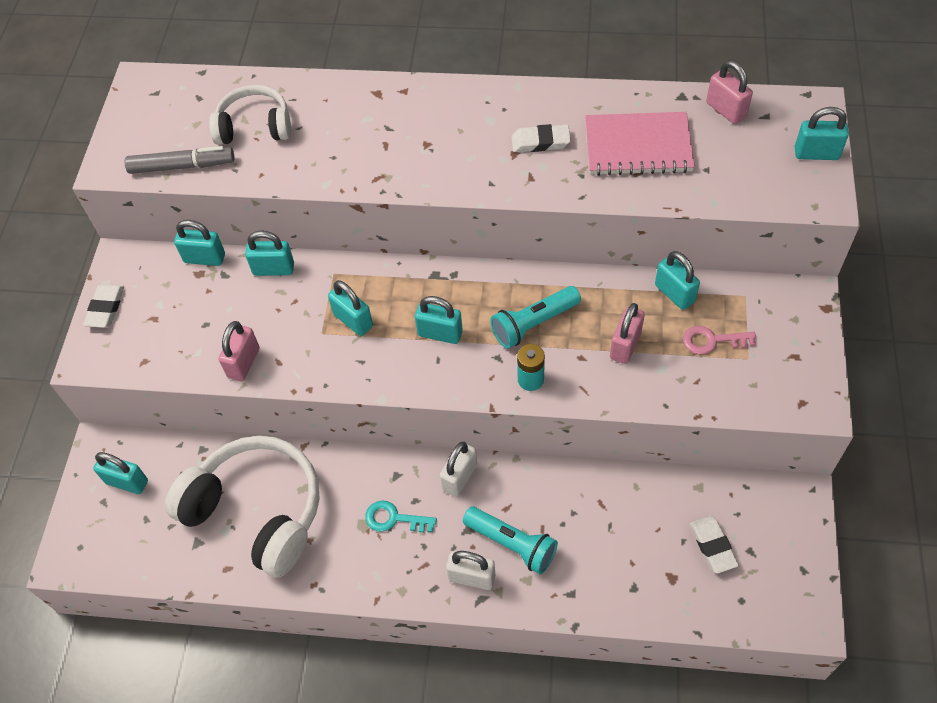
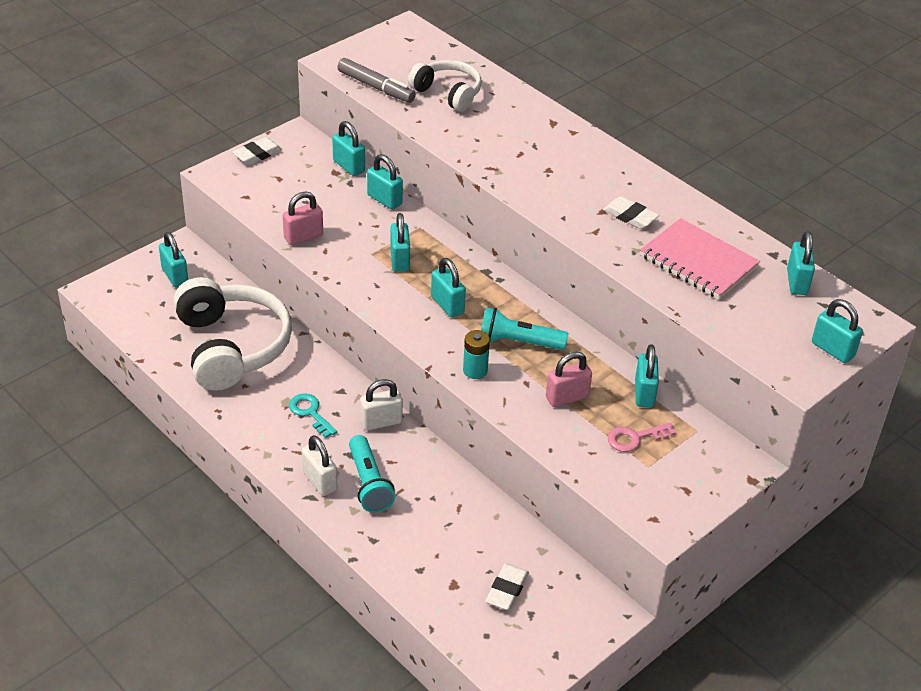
camera: 35 degrees right, 15 degrees down
pink key [683,326,756,355] -> pink key turned 60 degrees counterclockwise [608,422,676,452]
pink padlock [706,60,753,124] -> turquoise padlock [787,231,815,295]

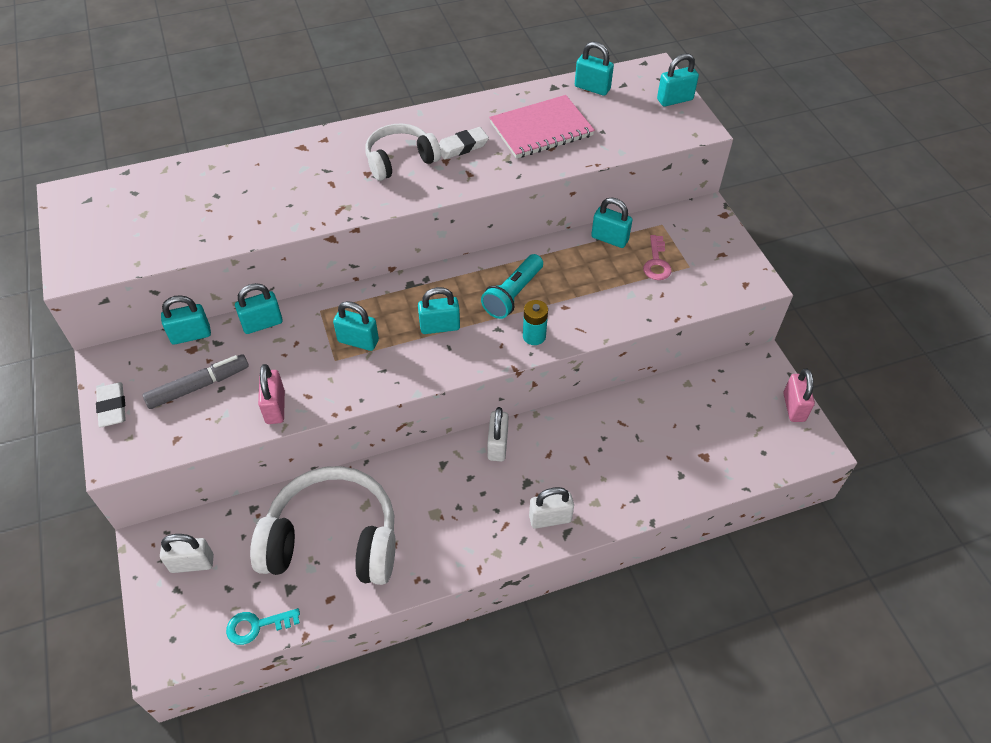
camera: 65 degrees left, 10 degrees up
turquoise padlock [159,232,188,287] -> white padlock [160,534,214,573]
turquoise key [289,393,337,438] -> turquoise key moved to [226,608,300,645]
grey marker [337,58,416,103] -> grey marker moved to [143,354,249,409]
turquoise flashlight [349,435,396,513] -> none
white headphones [408,60,481,112] -> white headphones moved to [365,124,441,181]
white eraser [486,564,529,610] -> none
pink padlock [546,352,592,407] -> pink padlock moved to [783,369,815,422]

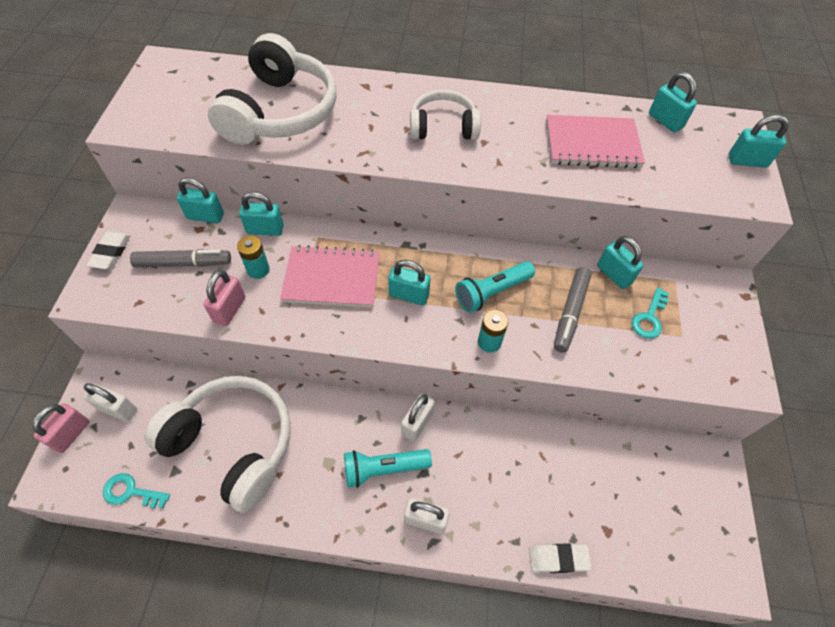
camera: 25 degrees right, 5 degrees up
turquoise padlock [333,301,379,351] -> pink notebook [280,245,380,308]
white eraser [439,127,489,160] -> white eraser moved to [529,544,592,573]
pink key [643,235,672,280] -> turquoise key [632,287,669,339]
pink padlock [783,369,815,422] -> pink padlock moved to [33,403,89,453]
none -> white headphones [208,33,337,145]
none -> turquoise battery [237,236,270,279]
none -> turquoise flashlight [344,449,432,488]
none -> grey marker [554,267,592,352]

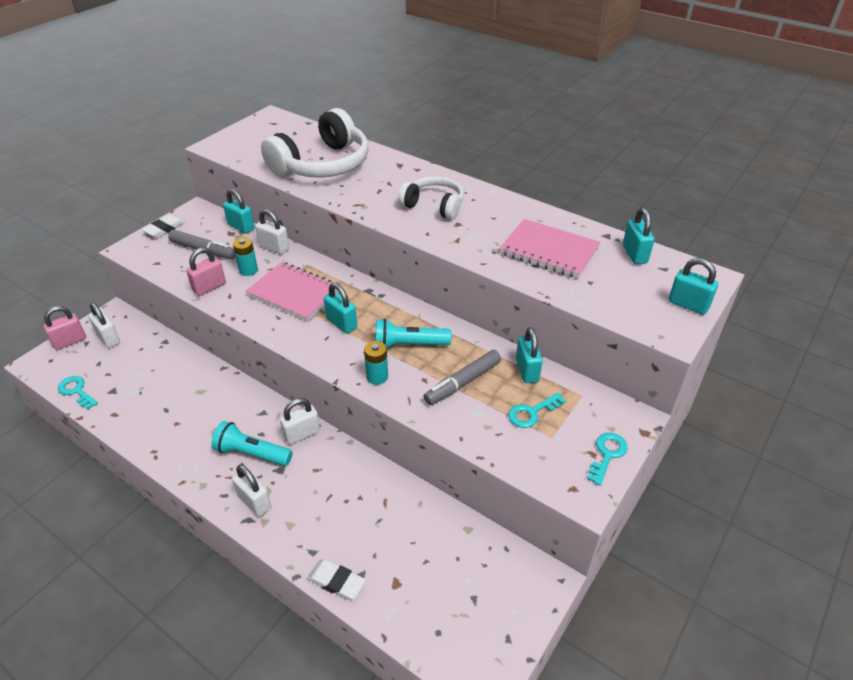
camera: 30 degrees right, 15 degrees down
white headphones [144,376,291,513] -> none
turquoise padlock [239,192,284,236] -> white padlock [255,209,289,254]
none -> turquoise key [587,433,628,486]

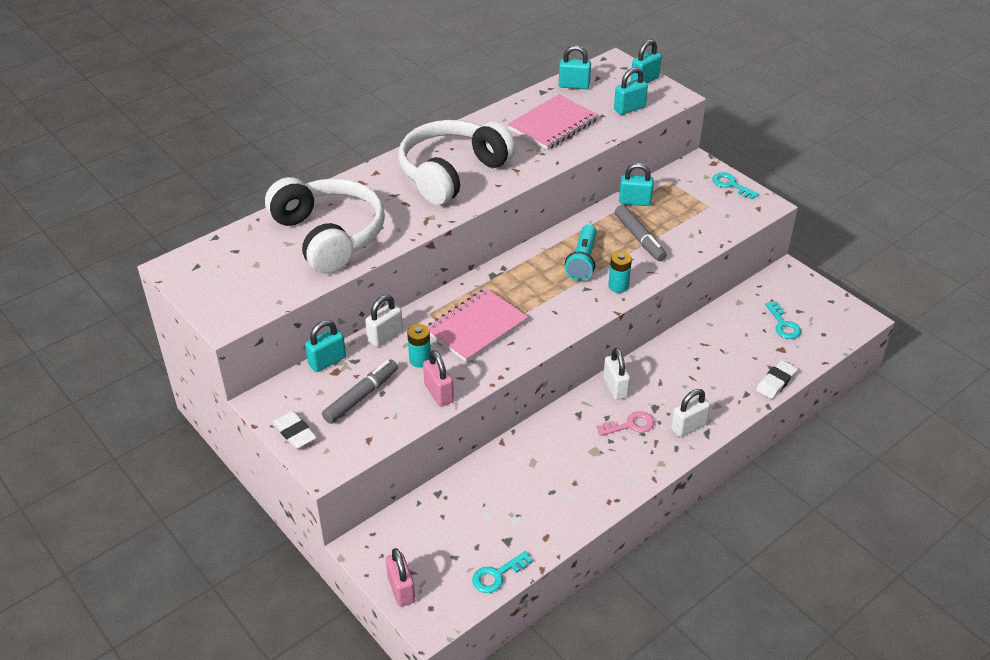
camera: 75 degrees left, 0 degrees up
white padlock [88,303,120,348] -> none
turquoise flashlight [212,421,293,466] -> pink key [597,411,654,436]
turquoise padlock [324,283,357,334] -> turquoise padlock moved to [614,67,648,115]
white headphones [398,176,464,220] -> white headphones [398,120,516,205], size x1.72
turquoise key [508,393,566,428] -> turquoise key moved to [765,302,801,339]

